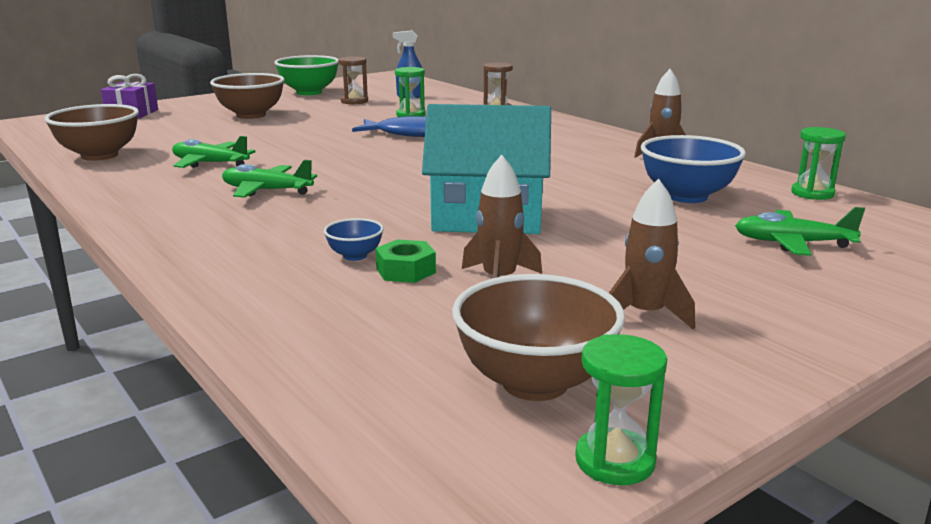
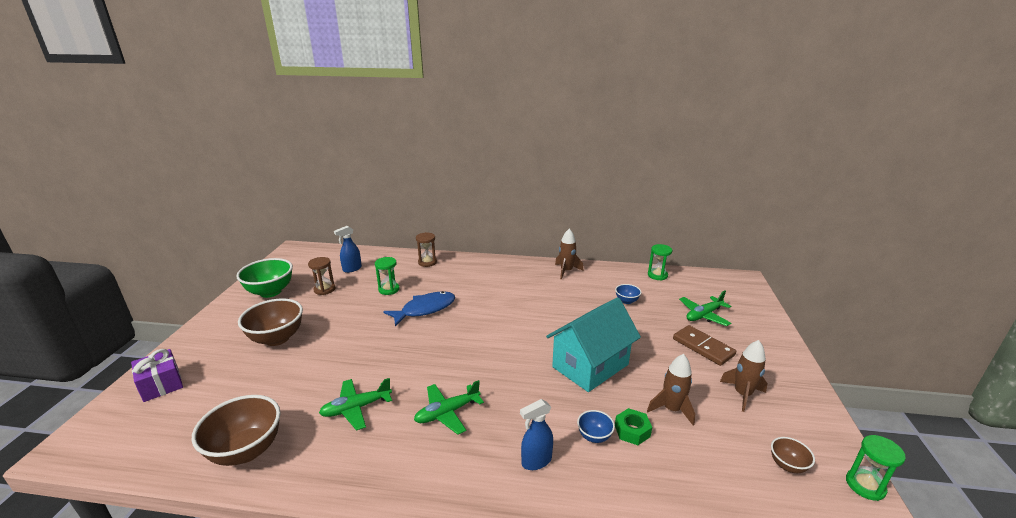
camera: 45 degrees left, 5 degrees up
brown bowl [452,274,625,401] -> brown bowl [771,437,815,473], size x0.49
blue bowl [640,135,746,203] -> blue bowl [615,284,642,304], size x0.49
none -> blue spray bottle [520,399,553,470]
none -> brown domino [673,325,736,366]

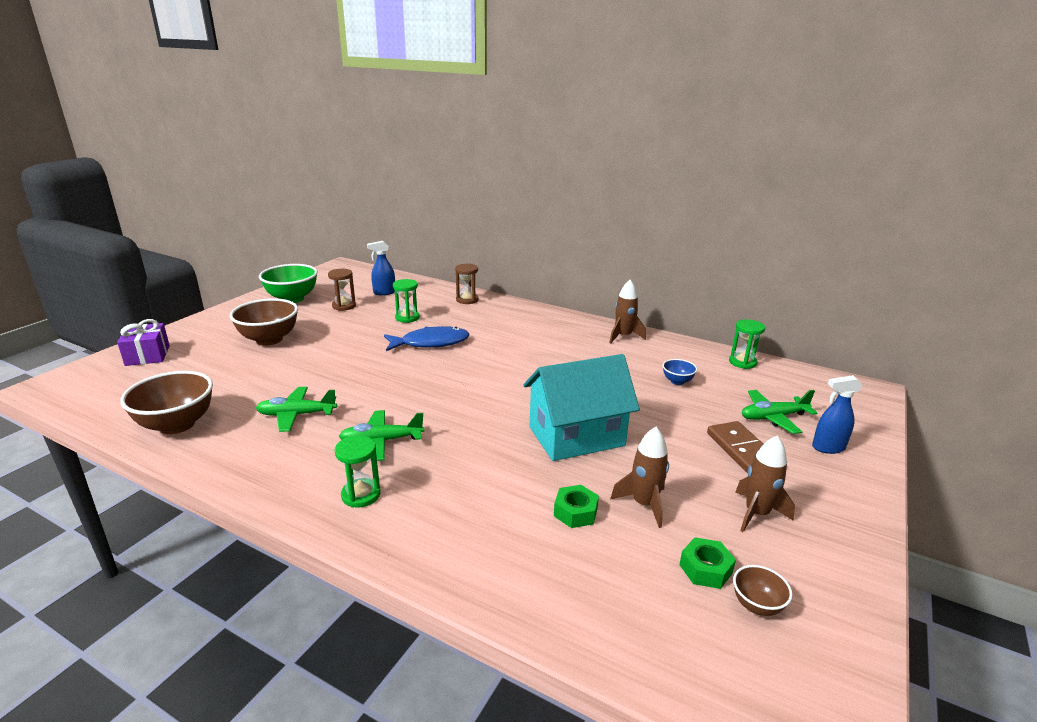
camera: 20 degrees right, 0 degrees up
blue spray bottle [520,399,553,470] -> blue spray bottle moved to [812,375,863,454]
blue bowl [577,410,615,443] -> none
green hourglass [846,435,906,501] -> green hourglass moved to [334,435,381,508]
none -> green nut [679,537,736,589]

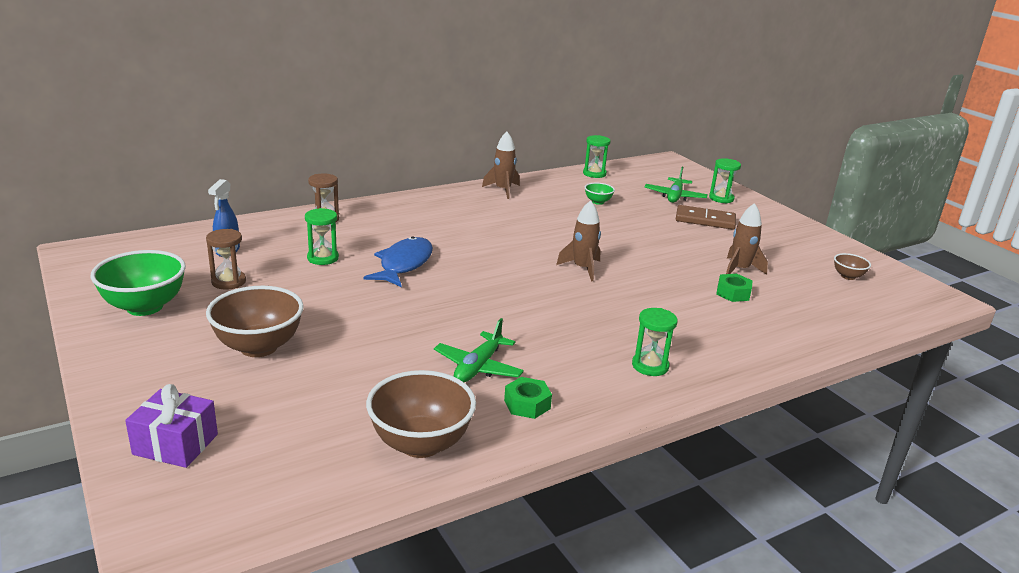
camera: 60 degrees left, 0 degrees up
green plane [339,410,424,461] -> none
turquoise house [523,354,640,461] -> none
blue bowl [662,359,697,385] -> green bowl [585,183,615,205]
green nut [679,537,736,589] -> green nut moved to [504,377,552,419]
brown rocket [735,435,795,532] -> brown rocket moved to [556,200,601,281]
blue spray bottle [812,375,863,454] -> green hourglass [709,158,741,204]

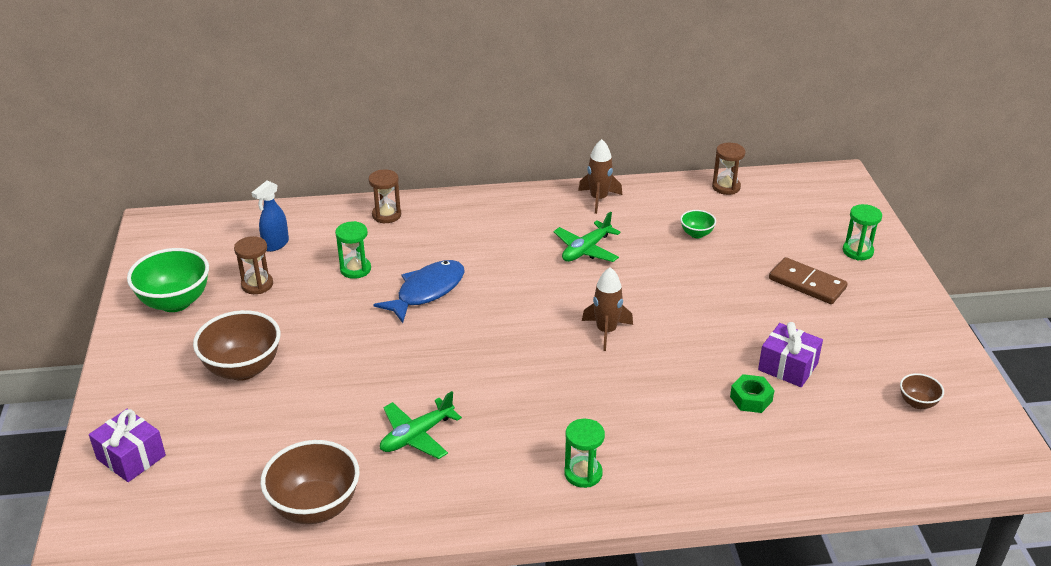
camera: 25 degrees right, 10 degrees up
green nut [504,377,552,419] -> none
green hourglass [583,135,611,178] -> brown hourglass [712,143,745,195]
green plane [645,167,708,203] -> green plane moved to [553,212,621,262]
brown rocket [726,203,768,275] -> purple gift [758,322,823,387]

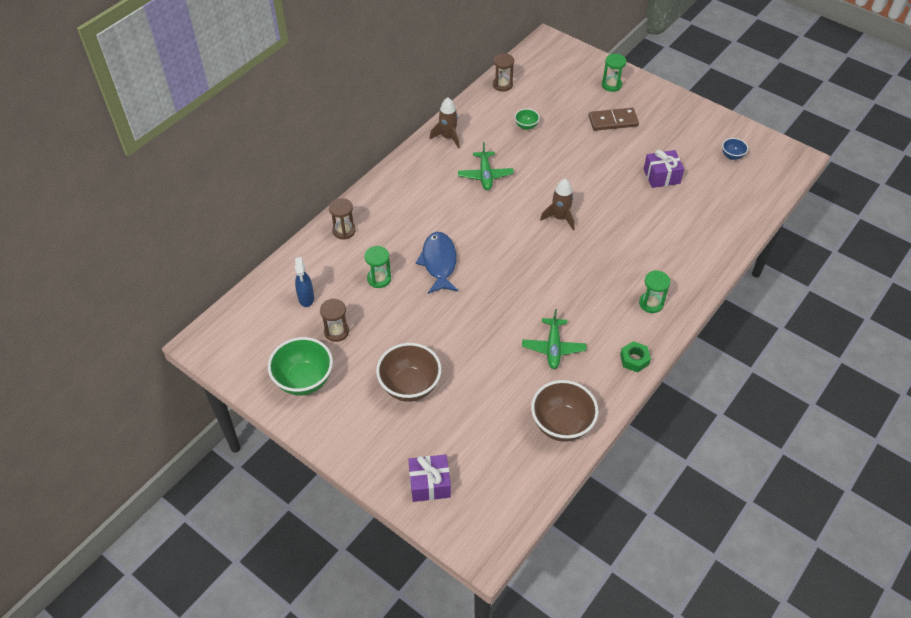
camera: 45 degrees left, 15 degrees up
green nut [730,374,775,413] -> green nut moved to [620,341,651,373]
brown bowl [900,373,944,409] -> blue bowl [722,138,748,160]

